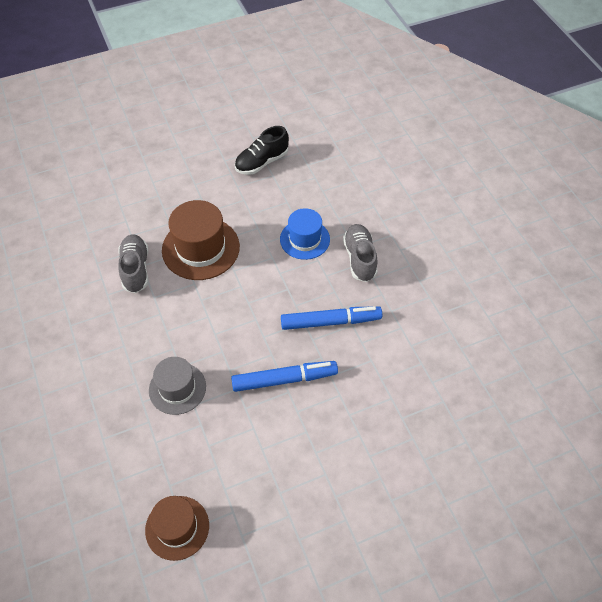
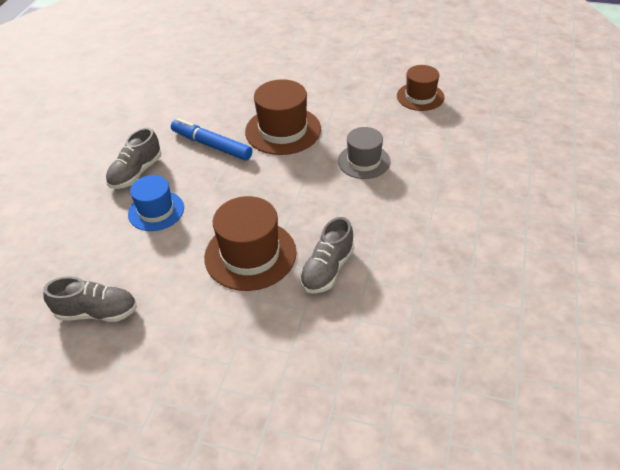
camera: 140 degrees left, 10 degrees down
blue marker [231,361,338,392] -> brown hat [245,79,321,155]
black shoe [235,126,289,175] -> grey shoe [43,276,137,322]

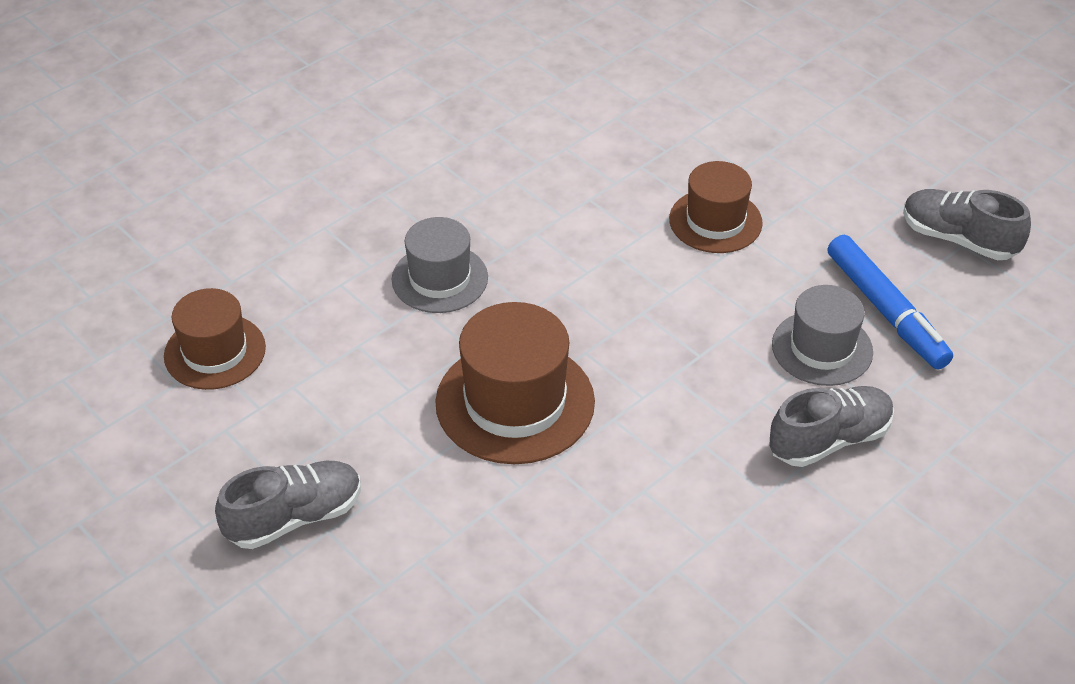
camera: 150 degrees left, 0 degrees up
blue hat [128,175,184,231] -> grey hat [772,285,873,386]
blue marker [171,118,252,161] -> blue marker moved to [828,235,953,369]
brown hat [204,196,297,291] -> brown hat [669,161,763,253], size x0.65
grey shoe [300,217,354,293] -> grey shoe moved to [215,461,361,549]

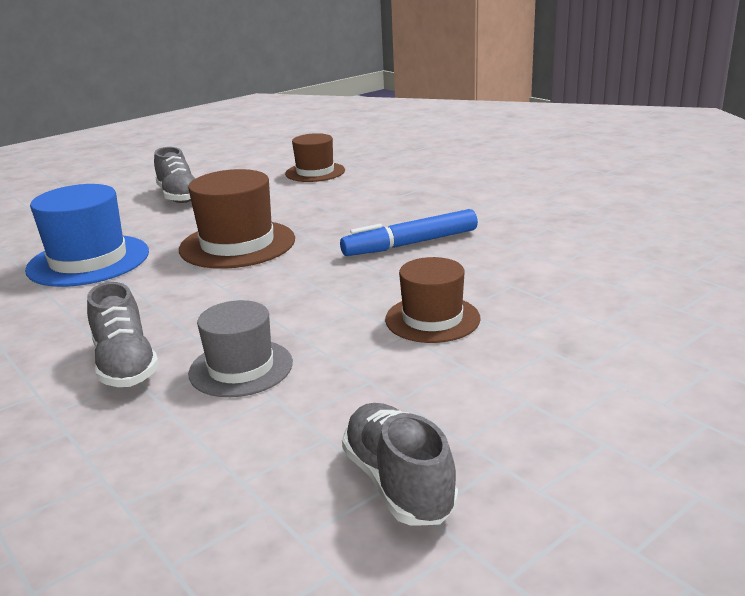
camera: 95 degrees right, 20 degrees down
grey hat [392,217,488,313] -> none
blue marker [828,235,953,369] -> blue marker moved to [340,209,478,256]
grey shoe [903,189,1031,260] -> grey shoe turned 60 degrees counterclockwise [342,403,458,526]
none -> blue hat [25,184,149,287]

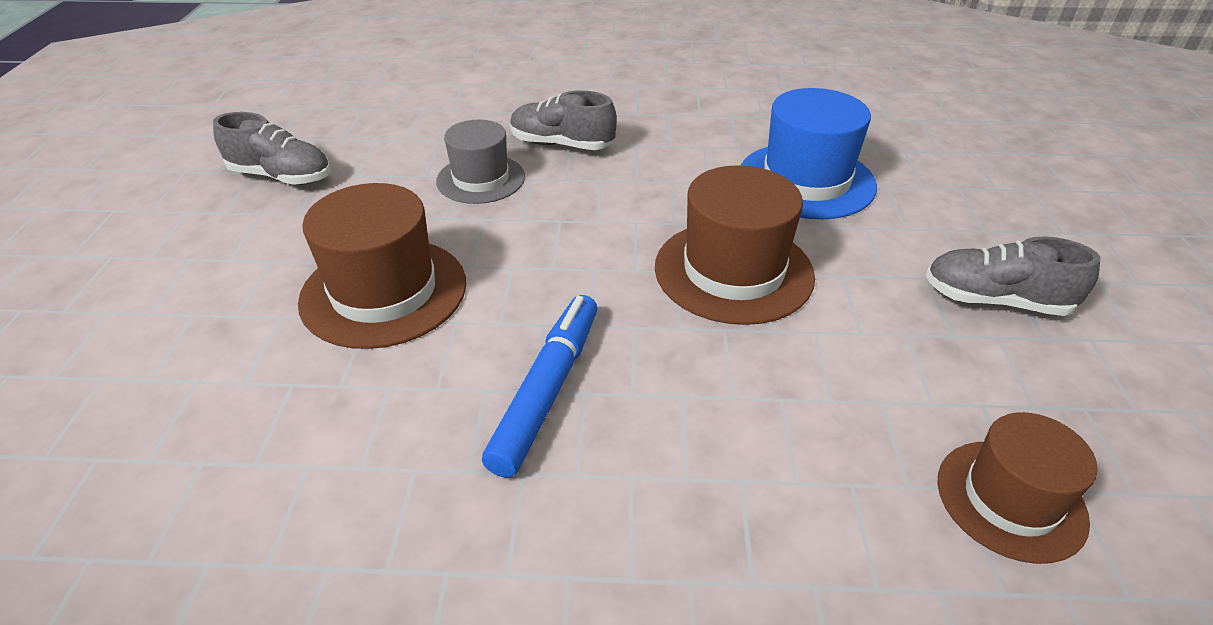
camera: 130 degrees right, 15 degrees up
brown hat [385,257,480,343] -> brown hat [298,183,466,349], size x1.53

